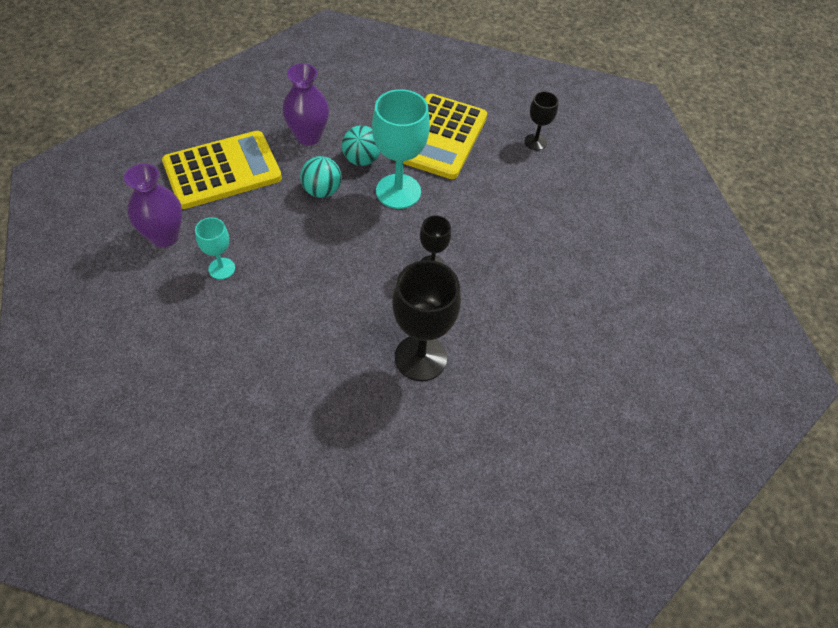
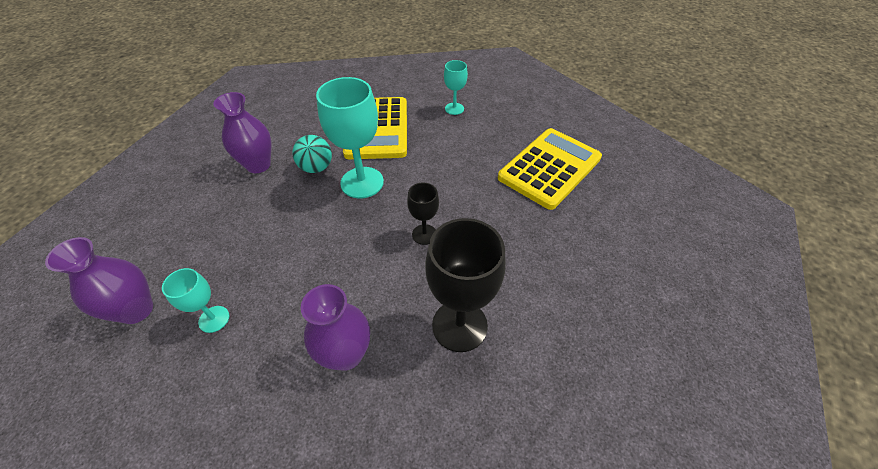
camera: 20 degrees left, 5 degrees down
yellow calculator [162,131,282,209] -> yellow calculator moved to [498,128,602,210]
turquoise ball [300,156,342,198] -> none
black goblet [524,91,559,150] -> turquoise goblet [444,60,468,115]
none -> purple vase [301,284,370,371]

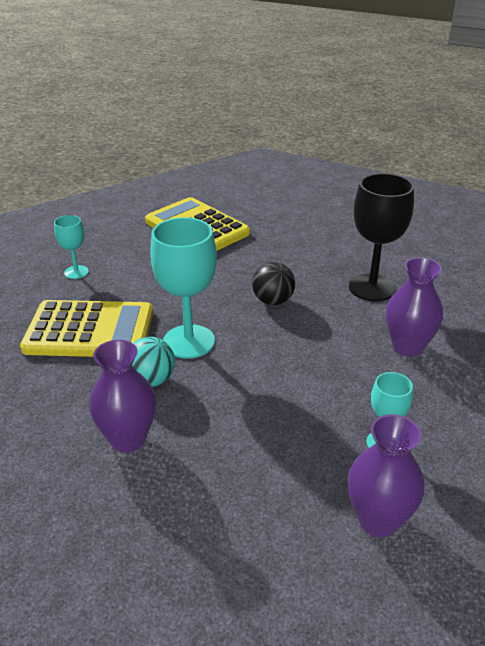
camera: 85 degrees left, 15 degrees down
black goblet [407,182,439,245] -> black ball [252,262,295,305]

